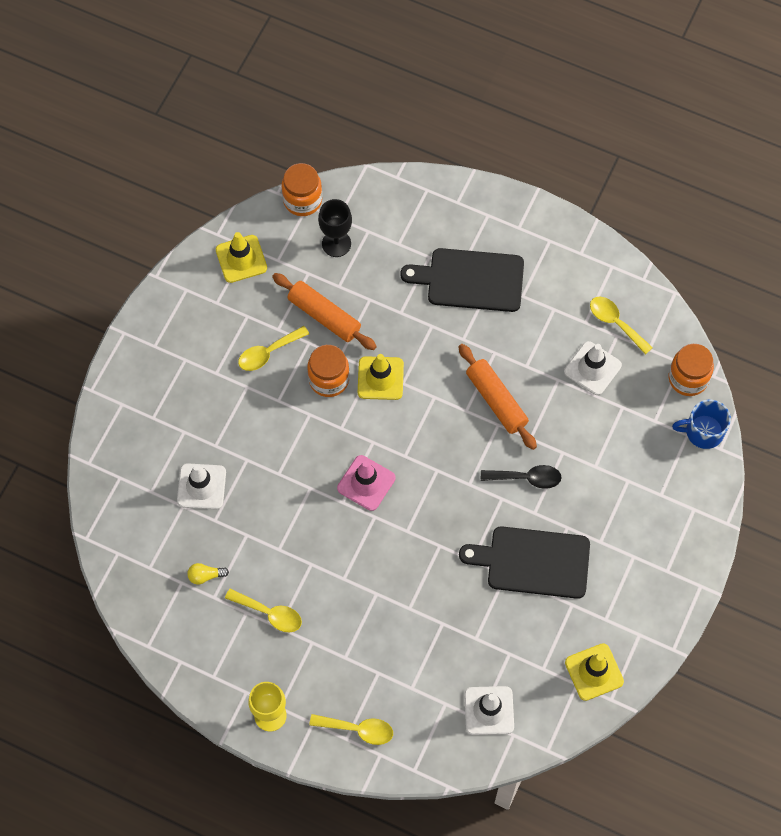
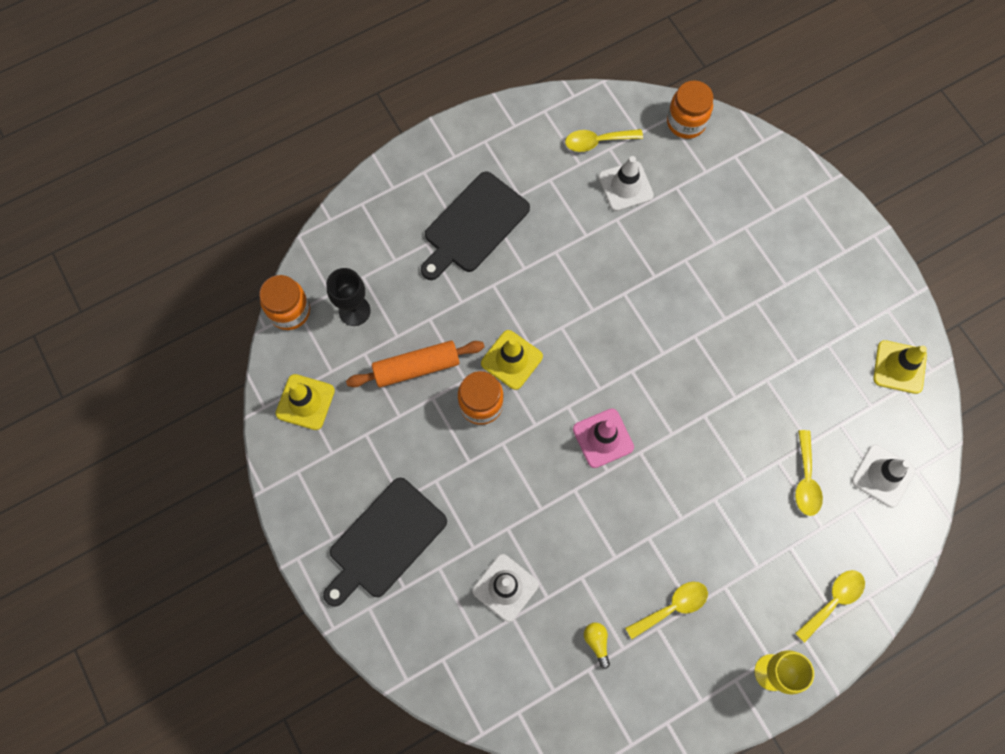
camera: 55 degrees left, 5 degrees up
yellow light bulb [187,563,229,584] -> yellow light bulb turned 135 degrees clockwise [584,623,610,669]
yellow spoon [238,326,309,371] -> yellow spoon moved to [795,430,823,516]
orange rolling pin [458,344,537,450] -> none
black cutting board [459,526,590,599] -> black cutting board moved to [323,478,447,607]
black spoon [481,465,562,489] -> none
blue mug [672,399,731,449] -> none

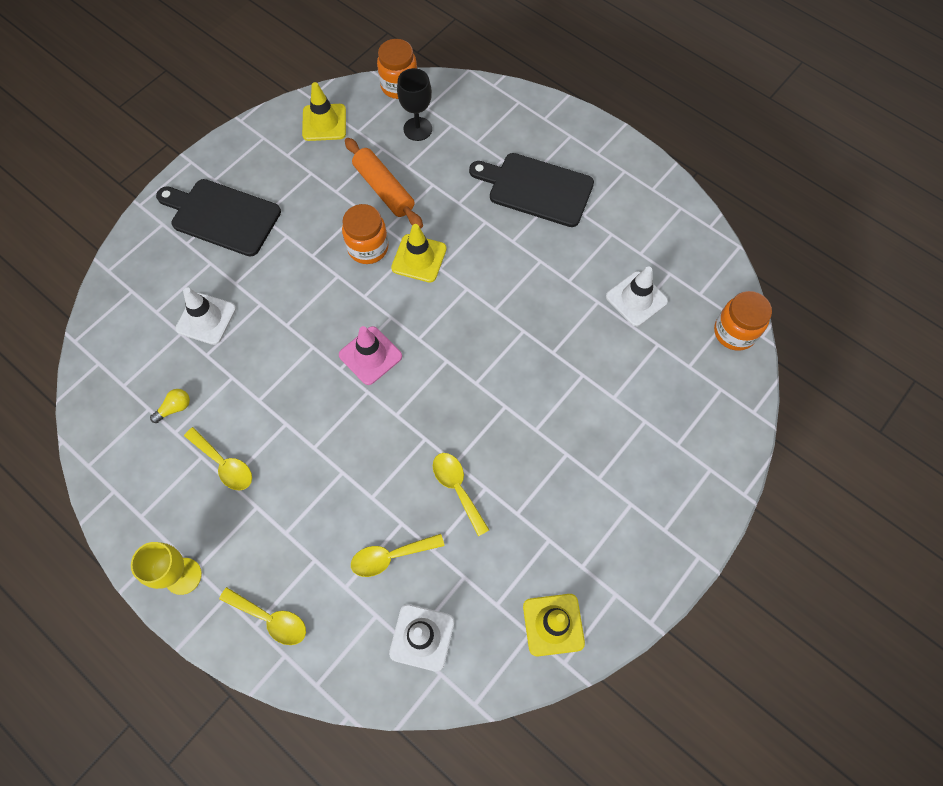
camera: 70 degrees right, 5 degrees down
yellow spoon [565,129,643,152] -> yellow spoon moved to [433,453,489,537]

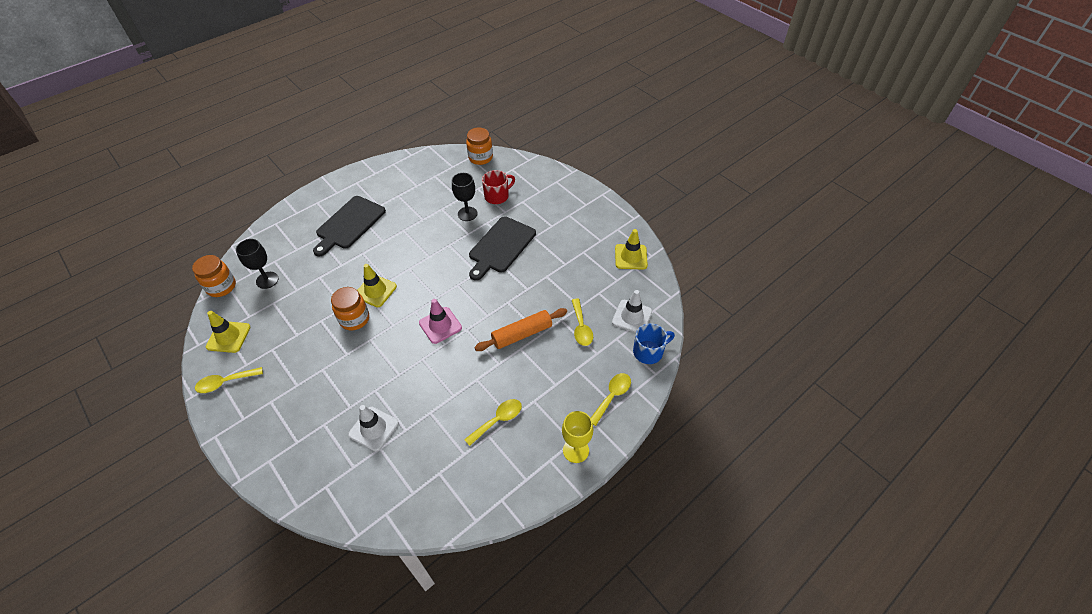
camera: 80 degrees left, 15 degrees down
yellow light bulb [150,389,190,423] -> none
black cutting board [156,179,281,257] -> black cutting board moved to [469,216,536,281]
orange rolling pin [345,138,423,229] -> orange rolling pin moved to [474,308,567,351]
yellow spoon [433,453,489,537] -> yellow spoon moved to [195,367,263,393]
white traffic cone [606,266,668,327] -> none
none -> black goblet [452,173,478,221]
none -> red mug [482,170,515,204]
none -> blue mug [633,323,675,364]

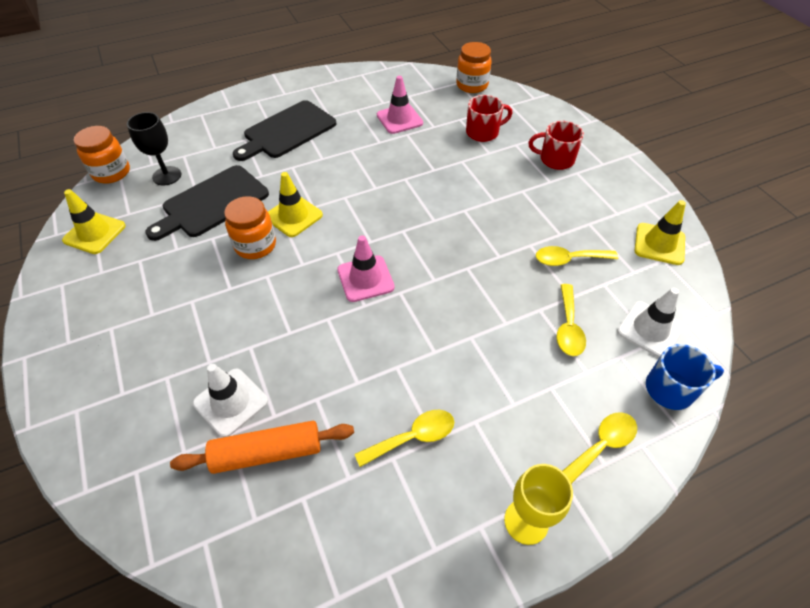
camera: 15 degrees right, 0 degrees up
yellow spoon [195,367,263,393] -> yellow spoon moved to [536,246,618,266]
black goblet [452,173,478,221] -> none
black cutting board [469,216,536,281] -> black cutting board moved to [145,165,269,241]
orange rolling pin [474,308,567,351] -> orange rolling pin moved to [170,421,354,474]
none -> pink traffic cone [377,76,423,134]
none -> red mug [528,121,584,170]

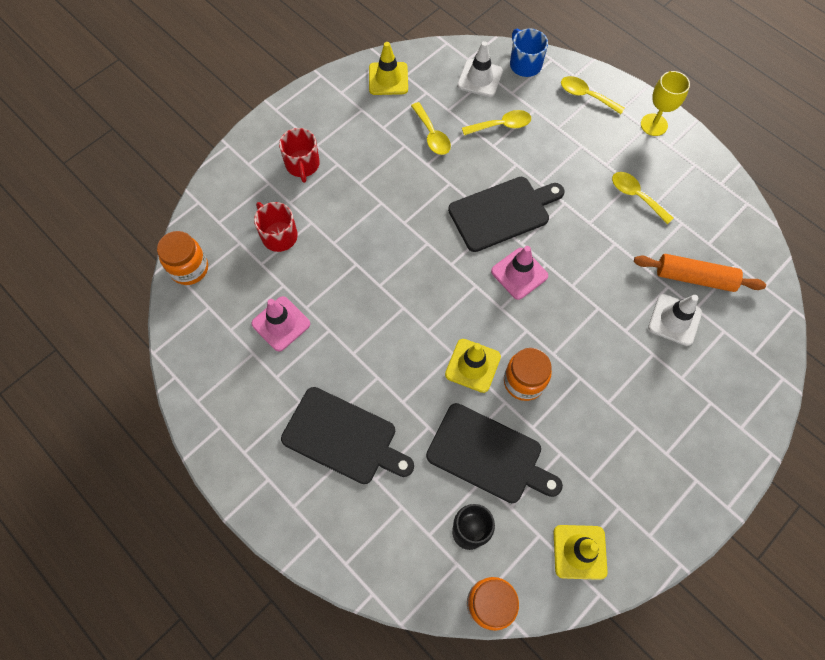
camera: 110 degrees left, 15 degrees up
orange rolling pin [170,421,354,474] -> orange rolling pin turned 45 degrees counterclockwise [634,254,766,292]
none -> black cutting board [448,177,565,252]

